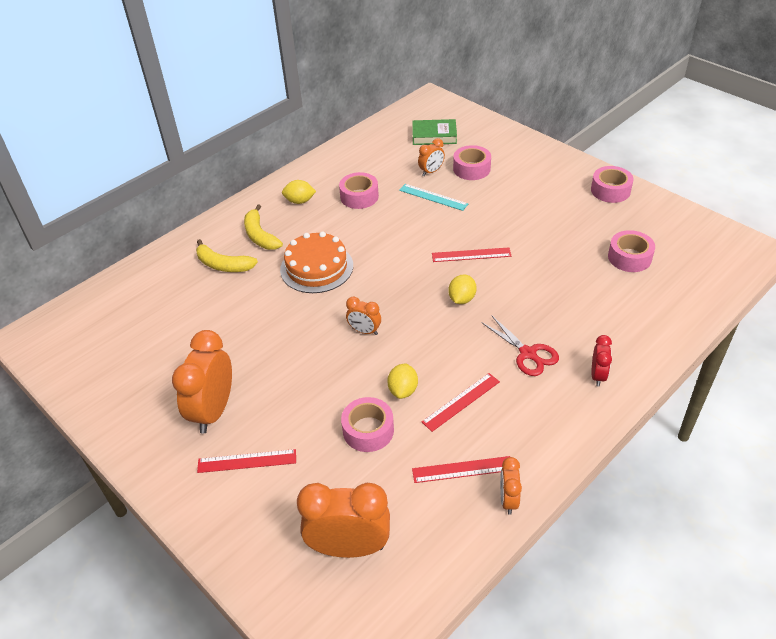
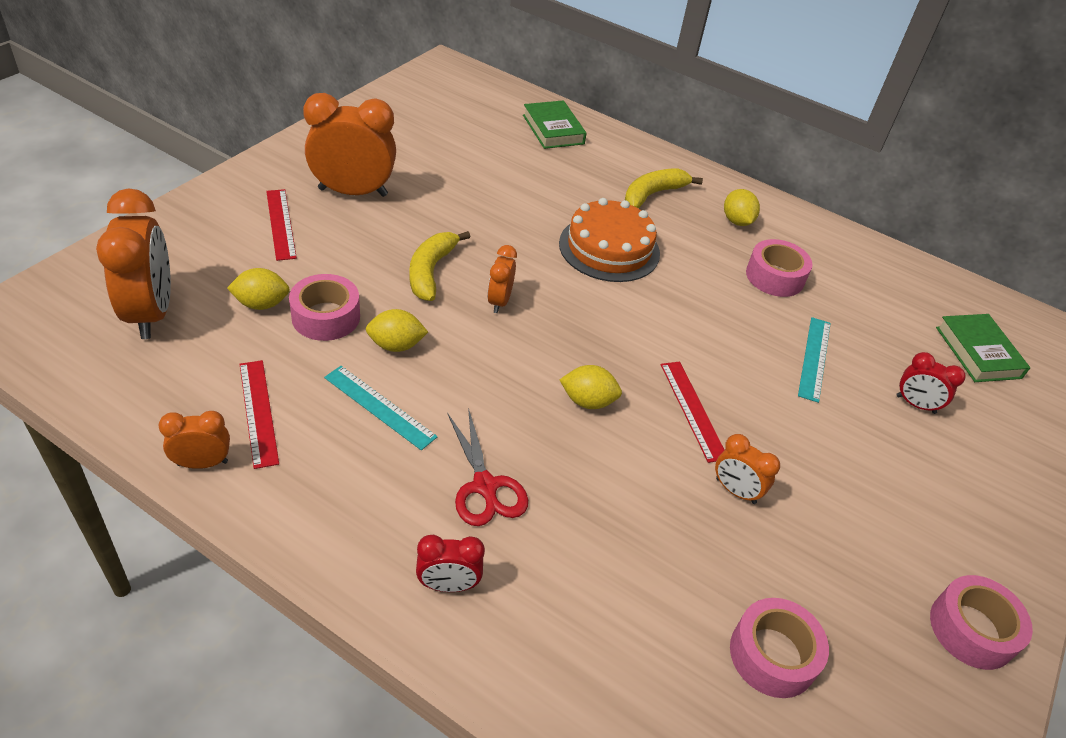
camera: 70 degrees right, 0 degrees up
yellow banana [196,239,258,272] -> yellow banana moved to [409,231,470,301]
orange clock [418,138,445,176] -> orange clock moved to [715,434,780,504]
red ruler [422,373,500,432] -> turquoise ruler [324,366,438,450]
pink tape [453,145,491,180] -> red clock [896,352,965,414]
red scissors [481,315,559,376] -> red scissors turned 60 degrees counterclockwise [447,408,528,526]
none -> yellow lemon [227,268,290,310]
none -> green book [523,100,587,149]

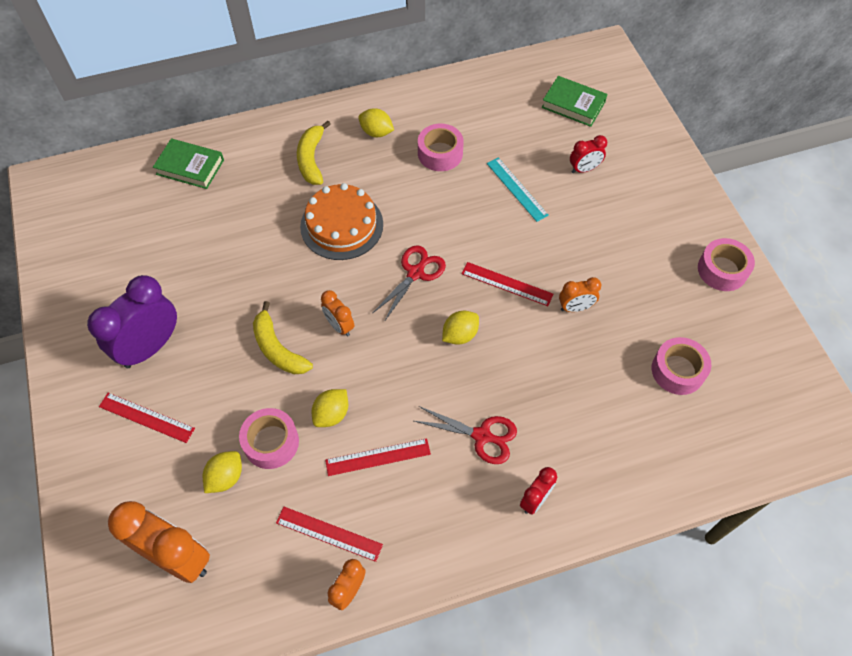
camera: 45 degrees left, 15 degrees up
orange clock [303,93,396,197] -> purple clock [87,275,177,368]
turquoise ruler [324,366,438,450] -> red ruler [325,438,431,476]
none -> red scissors [372,245,446,322]

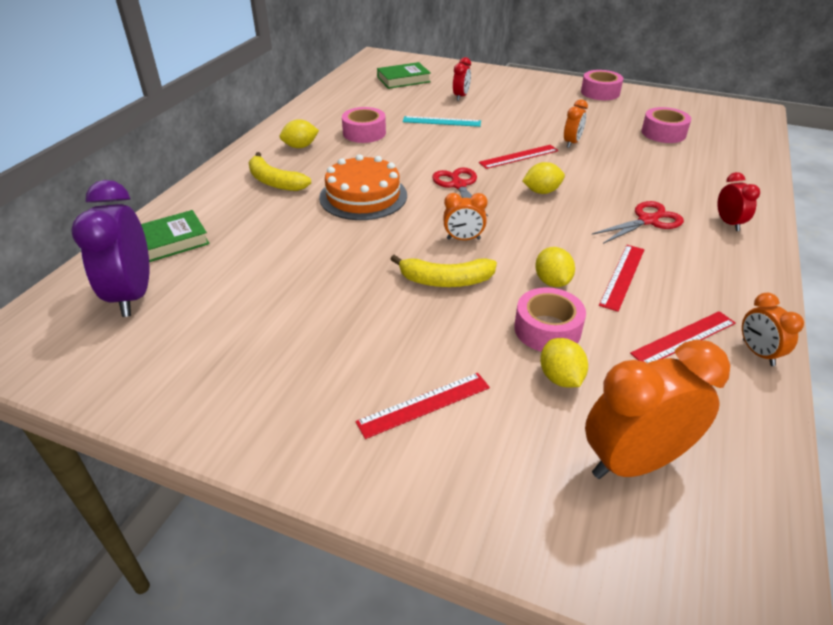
camera: 50 degrees left, 20 degrees down
purple clock [87,275,177,368] -> purple clock moved to [71,180,149,317]
yellow lemon [442,311,479,345] -> yellow lemon turned 75 degrees clockwise [522,162,565,194]

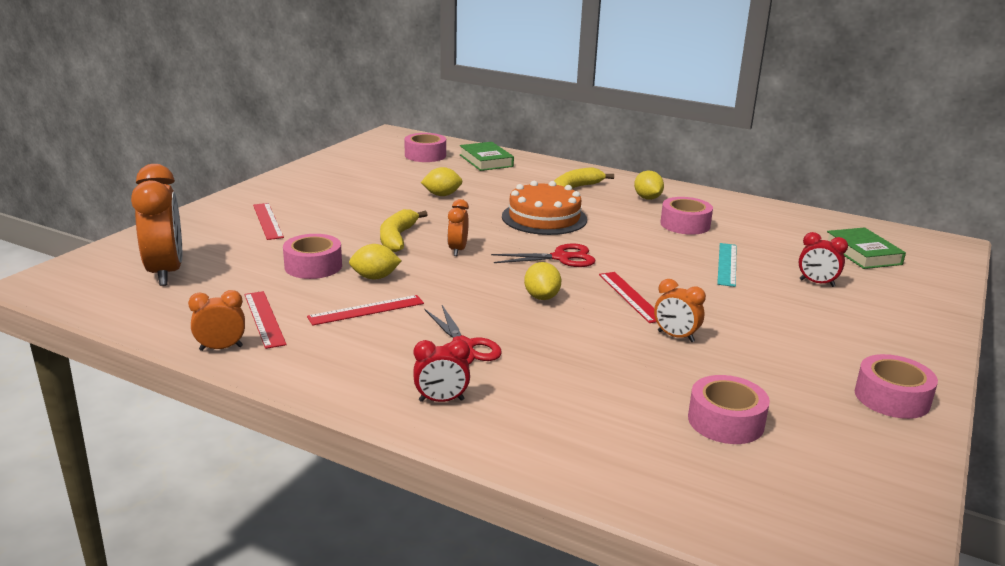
camera: 95 degrees right, 15 degrees down
purple clock [71,180,149,317] -> pink tape [404,133,446,162]
yellow lemon [540,338,588,388] -> yellow lemon moved to [421,167,462,196]
red ruler [599,245,644,312] -> red ruler turned 60 degrees counterclockwise [307,295,424,326]

